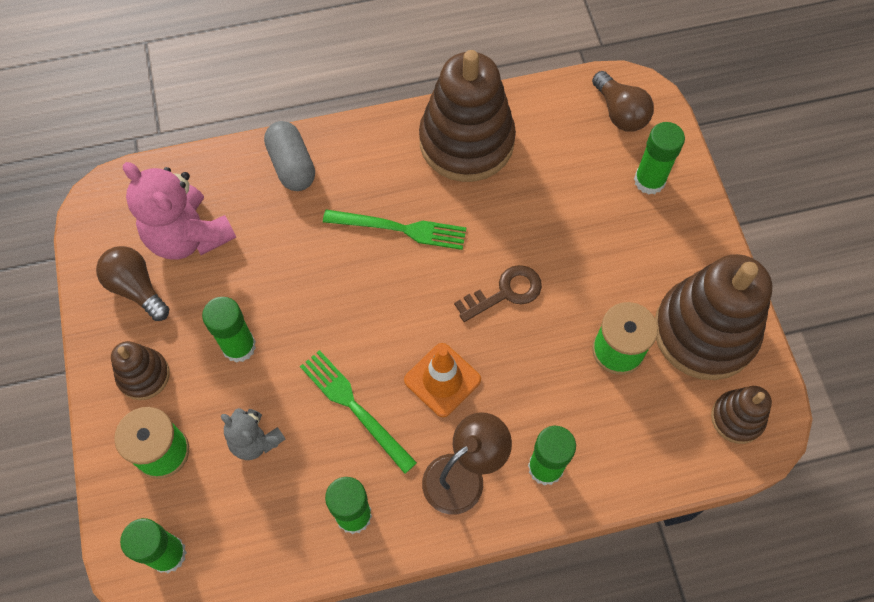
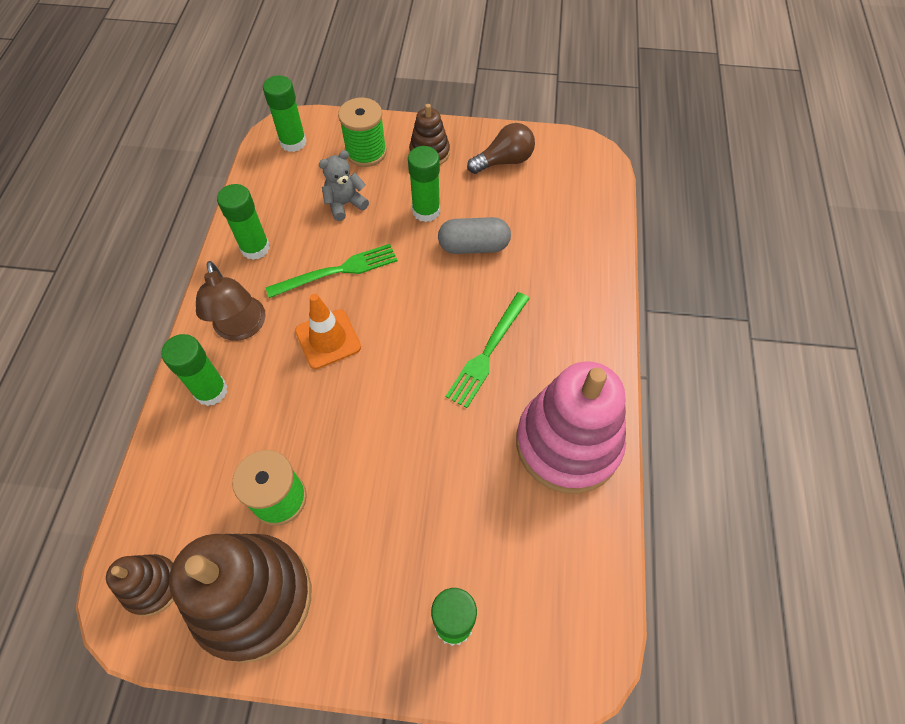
camera: 110 degrees right, 5 degrees down
pink teddy bear [123,162,236,260] -> none
grey capsule [264,121,315,191] -> grey capsule moved to [438,217,511,254]
brown stacking toy [419,50,516,182] -> pink stacking toy [516,361,626,494]
brown key [454,265,542,322] -> none
brown light bulb [592,71,654,132] -> none

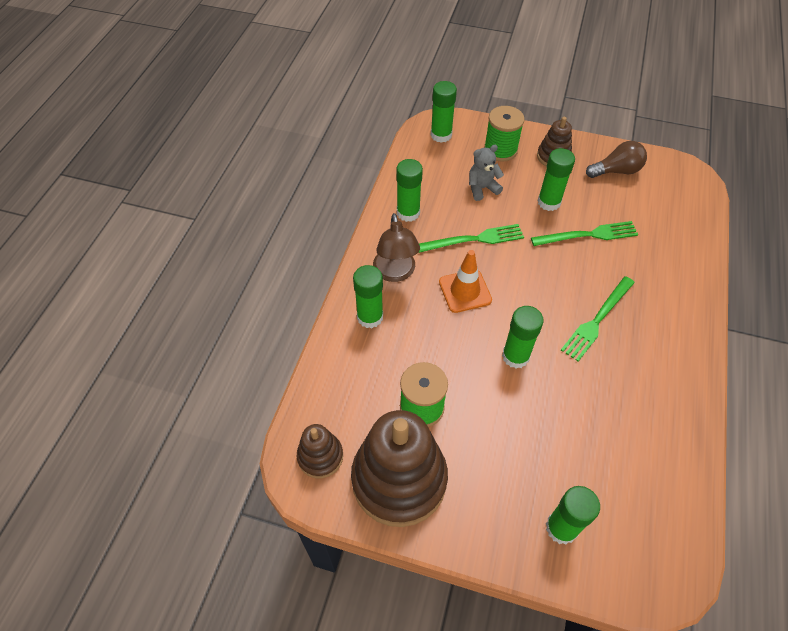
camera: 10 degrees right, 5 degrees down
grey capsule [438,217,511,254] -> green fork [531,221,638,246]
pink stacking toy [516,361,626,494] -> none
none -> green glue stick [502,306,544,369]

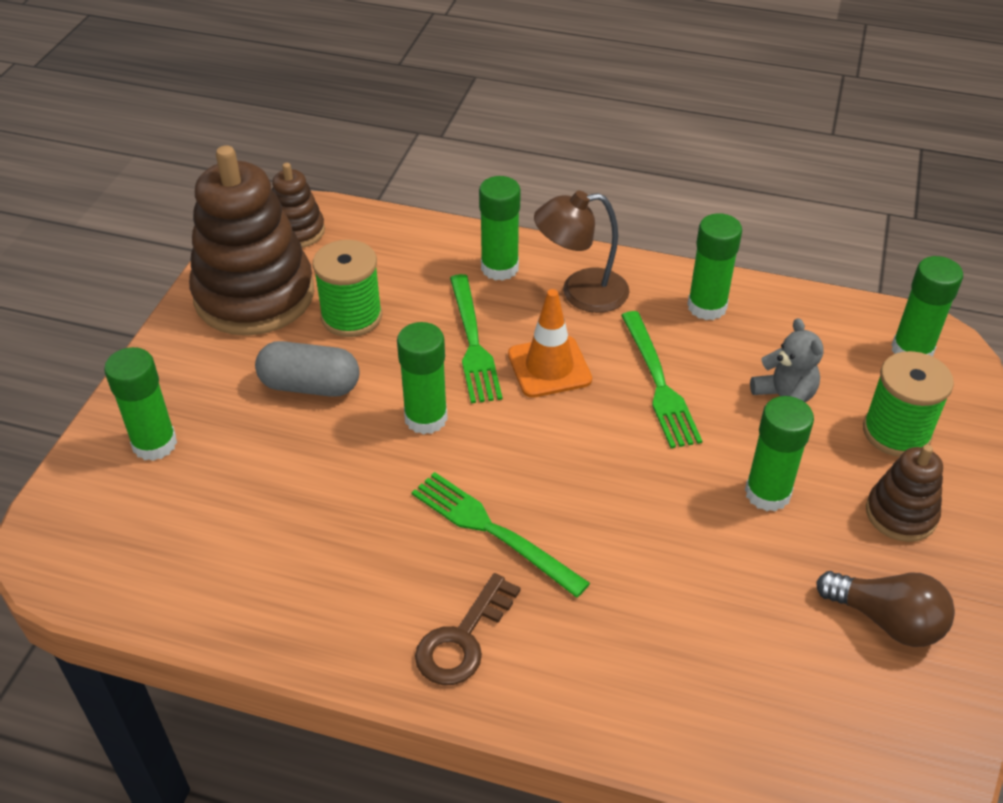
camera: 90 degrees right, 10 degrees down
green fork [531,221,638,246] -> green fork moved to [450,274,503,403]
brown light bulb [586,141,647,178] -> brown light bulb turned 45 degrees counterclockwise [816,571,955,647]
none -> grey capsule [255,341,360,397]
none -> brown key [415,573,521,685]

